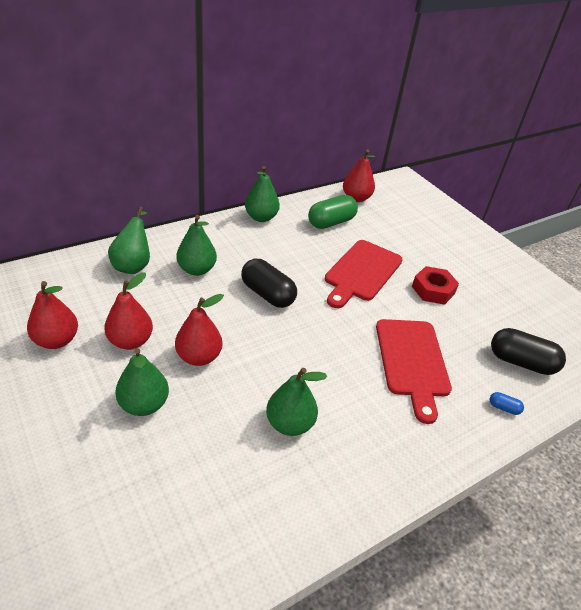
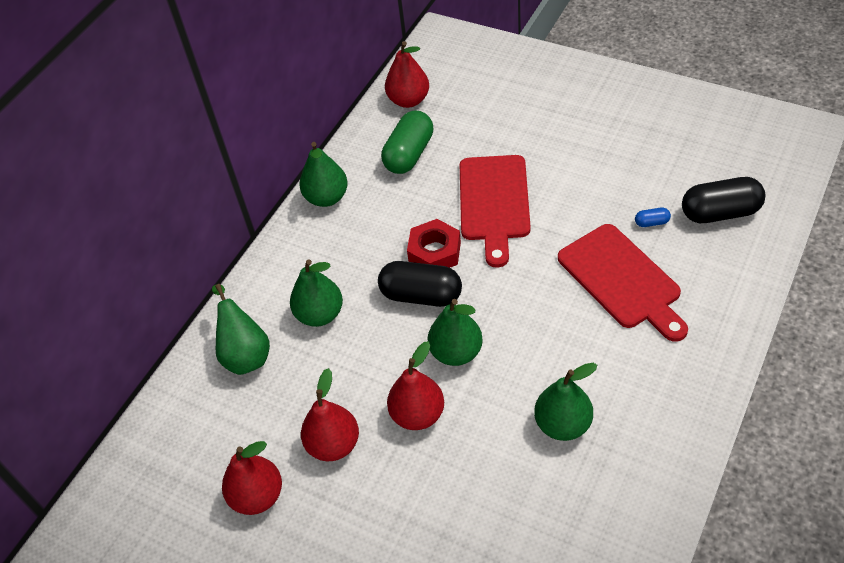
camera: 20 degrees left, 10 degrees up
green pear [115,348,169,416] -> green pear moved to [427,299,483,366]
red nut [412,266,459,305] -> red nut moved to [407,219,461,268]
blue capsule [490,392,524,415] -> blue capsule moved to [635,208,671,227]

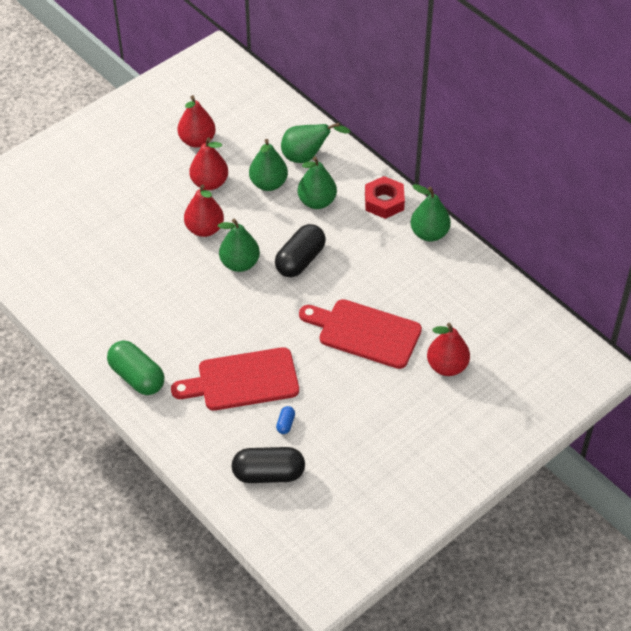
camera: 105 degrees right, 0 degrees up
green capsule [381,110,433,174] -> green capsule moved to [107,341,165,395]
red pear [385,41,429,108] -> red pear moved to [427,323,470,376]
red nut [407,219,461,268] -> red nut moved to [365,176,405,219]
green pear [534,363,597,441] -> green pear moved to [249,139,288,191]
black capsule [682,177,765,223] -> black capsule turned 75 degrees clockwise [232,447,305,483]

